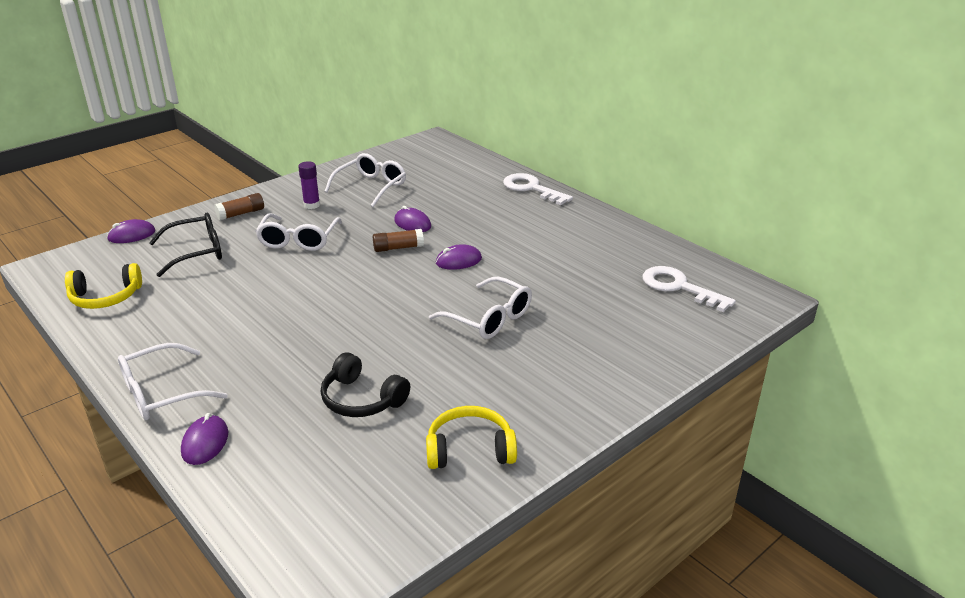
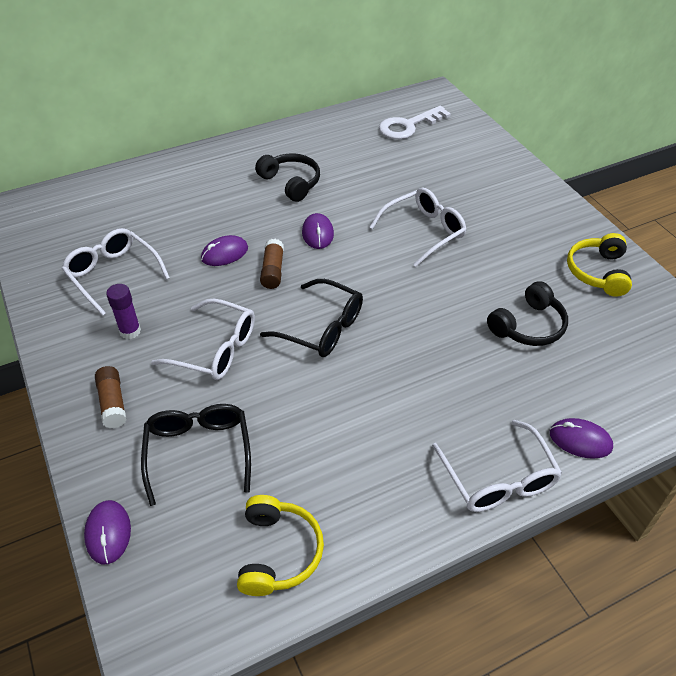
camera: 75 degrees left, 15 degrees up
white key [503,173,573,205] -> none
none -> black headphones [255,153,320,202]
none -> black glasses [260,279,363,357]

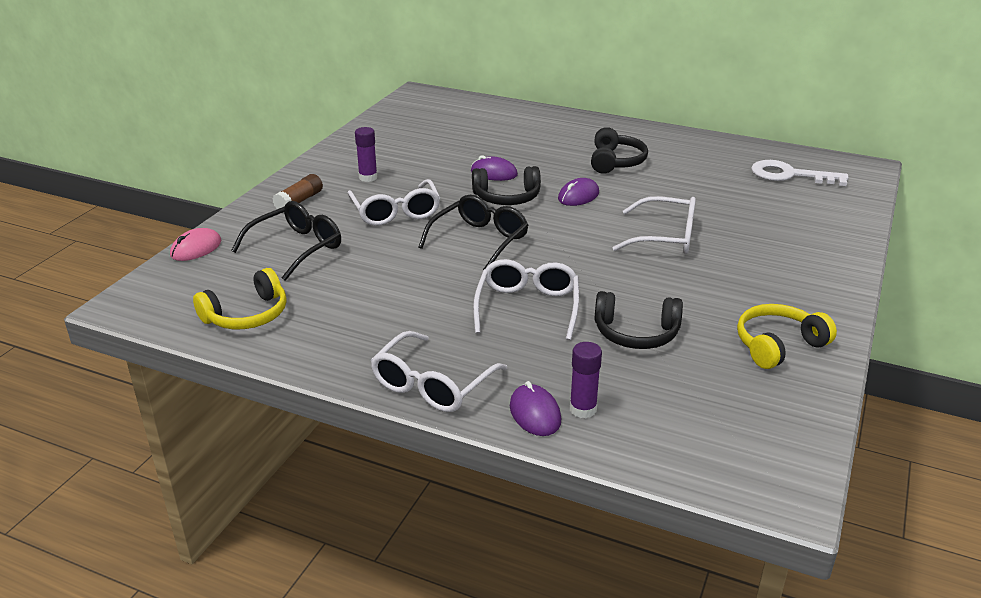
camera: 50 degrees right, 15 degrees down
white glasses [62,228,170,316] -> white glasses moved to [473,259,579,340]
purple mouse [84,500,131,564] -> pink mouse [170,228,221,261]
brown glue stick [260,239,284,289] -> black headphones [472,166,541,205]
black glasses [260,279,363,357] -> black glasses turned 135 degrees counterclockwise [418,195,528,270]
none -> purple glue stick [570,342,602,418]

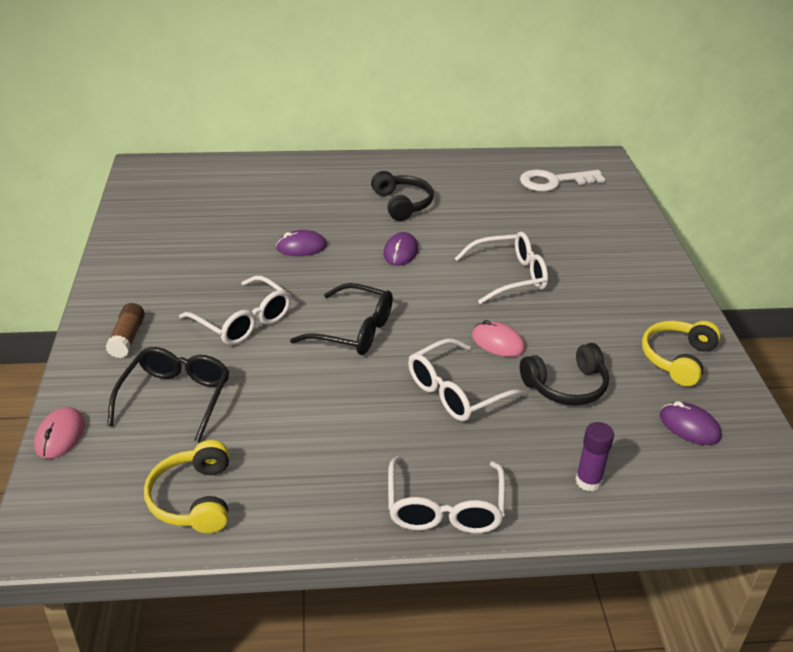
camera: 30 degrees left, 5 degrees up
yellow headphones [193,268,287,329] -> yellow headphones turned 150 degrees clockwise [144,440,229,533]
purple glue stick [355,127,378,182] -> none
black glasses [418,195,528,270] -> black glasses turned 105 degrees clockwise [290,283,393,355]
black headphones [472,166,541,205] -> none
white glasses [473,259,579,340] -> white glasses turned 105 degrees counterclockwise [408,339,528,421]
purple mouse [510,381,561,436] -> purple mouse moved to [660,401,722,445]
none -> pink mouse [472,320,525,357]

